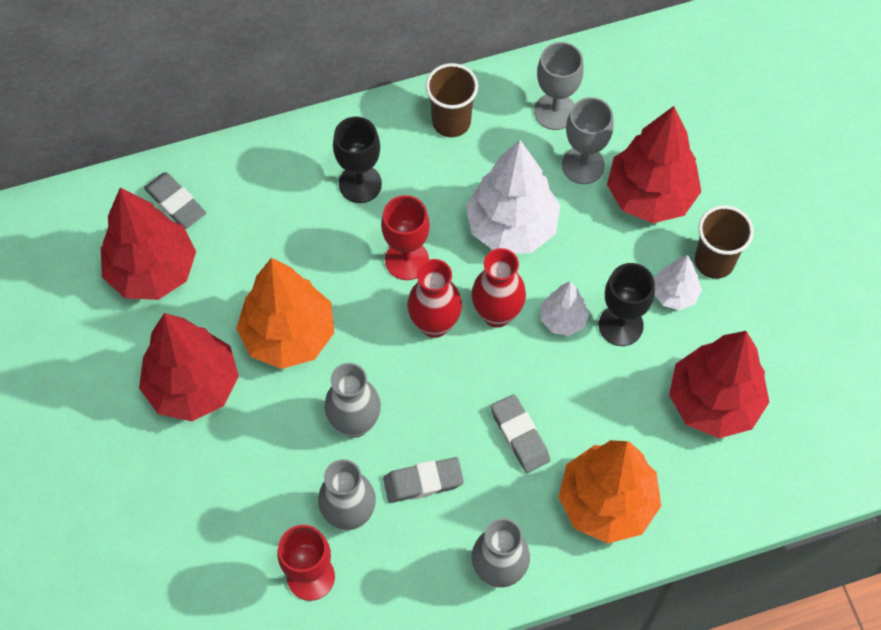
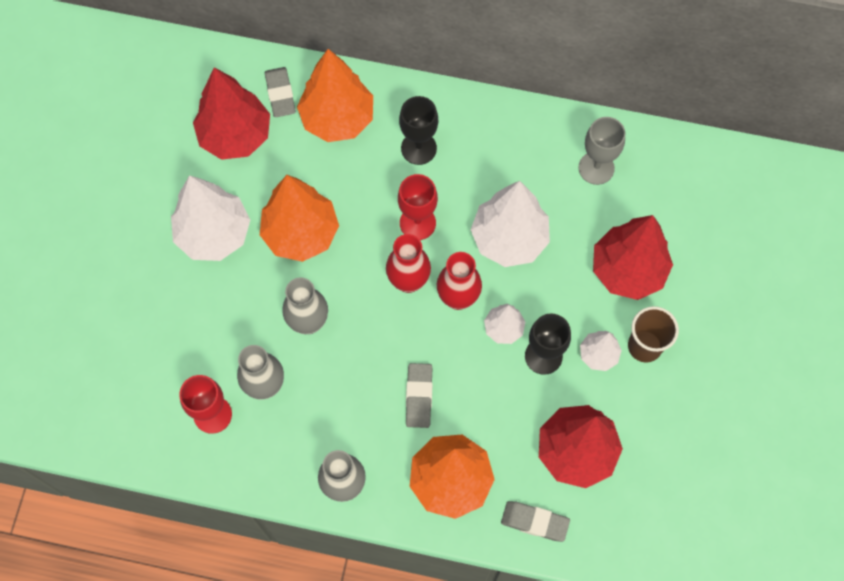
camera: 30 degrees right, 5 degrees up
red tree [139,313,239,421] -> white tree [171,175,250,261]
grey eraser [383,457,464,503] -> grey eraser moved to [501,501,570,542]
brown cup [426,63,478,137] -> none
grey goblet [562,97,614,184] -> none
none -> orange tree [297,49,373,142]

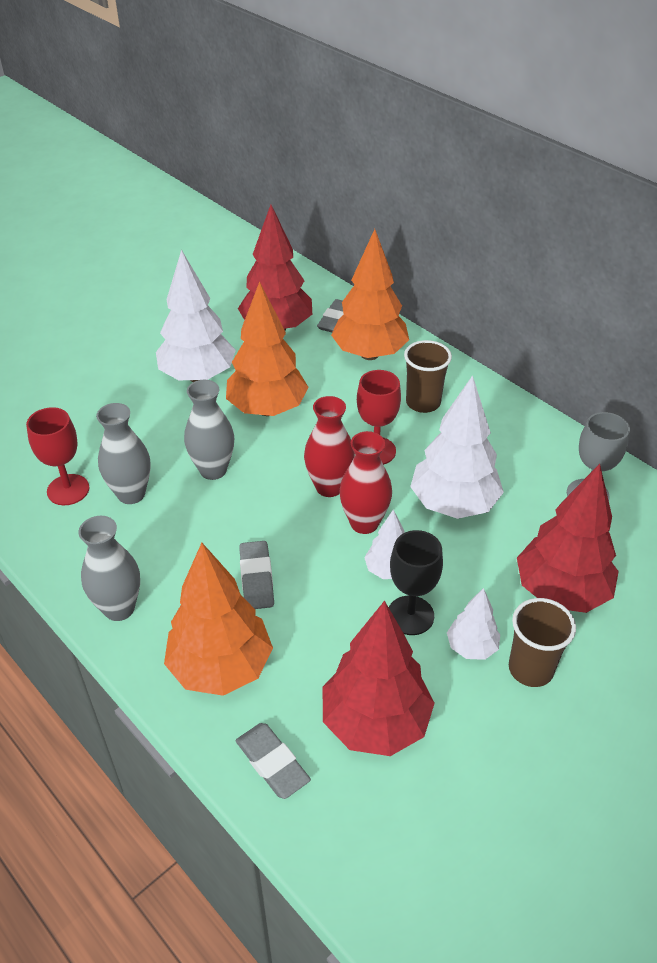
camera: 35 degrees right, 25 degrees down
black goblet [399,96,438,165] -> brown cup [404,340,452,413]
grey eraser [406,363,433,428] -> grey eraser turned 45 degrees counterclockwise [239,541,274,609]

